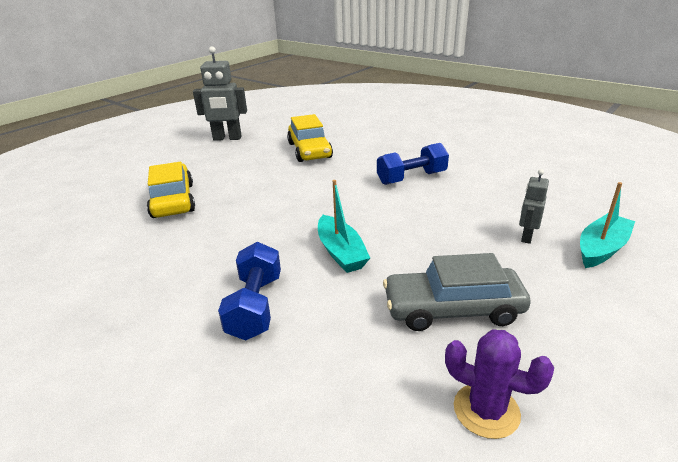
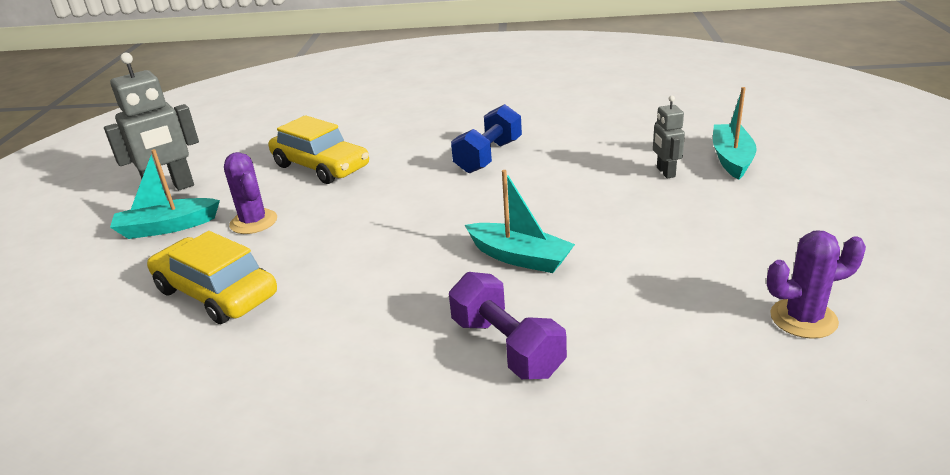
camera: 35 degrees left, 0 degrees up
blue dumbbell [218,242,281,341] -> purple dumbbell [449,272,567,379]
grey car [383,253,531,331] -> none
none -> turquoise boat [110,149,220,239]
none -> purple cactus [224,152,277,234]

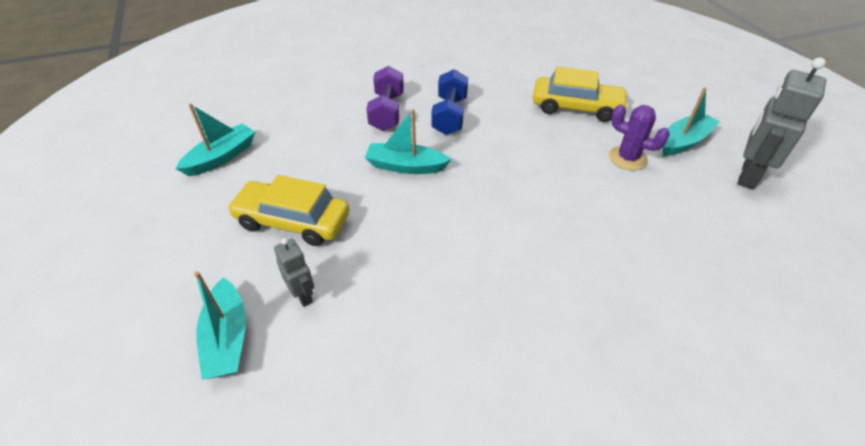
camera: 155 degrees right, 15 degrees up
yellow car [269,115,369,184] -> yellow car moved to [227,175,350,246]
purple dumbbell [449,272,567,379] -> purple dumbbell turned 60 degrees clockwise [366,66,404,131]
blue dumbbell [451,104,522,173] -> blue dumbbell moved to [431,69,468,135]
purple cactus [767,230,866,339] -> turquoise boat [176,104,255,176]

